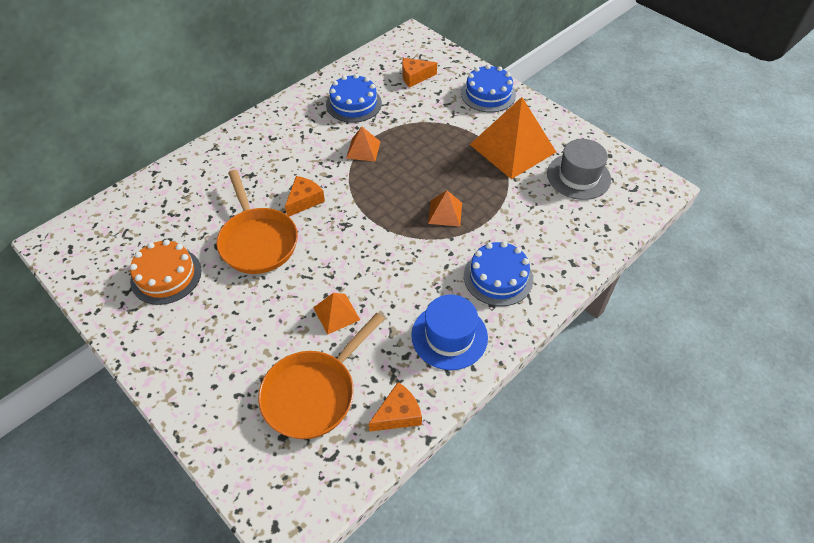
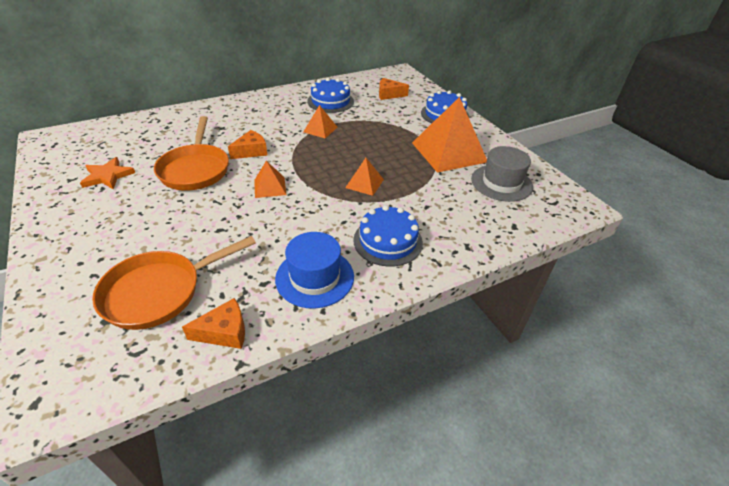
camera: 15 degrees right, 10 degrees down
orange cake [130,239,202,305] -> orange star [80,157,135,189]
orange pyramid [313,293,360,335] -> orange pyramid moved to [254,161,286,198]

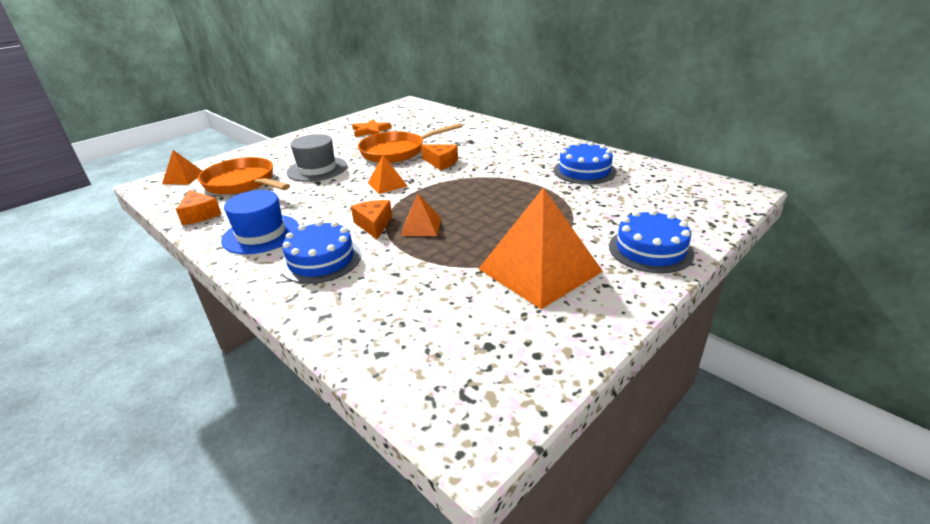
camera: 75 degrees right, 10 degrees down
orange pyramid [303,105,337,139] -> orange pyramid moved to [162,150,202,185]
orange cheese [379,78,409,100] -> orange cheese moved to [351,200,392,239]
grey hat [471,146,533,202] -> grey hat moved to [287,134,347,182]

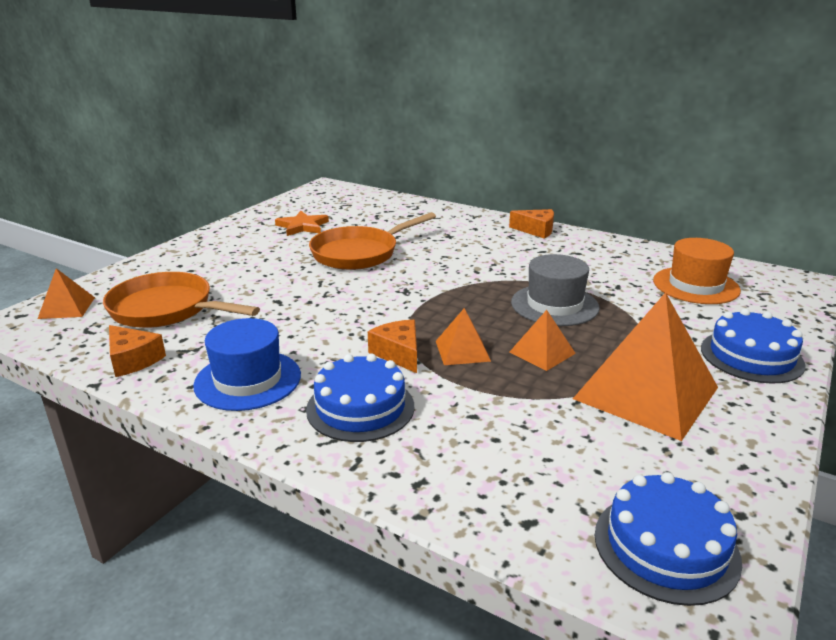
camera: 15 degrees left, 5 degrees down
grey hat [287,134,347,182] -> grey hat moved to [511,254,600,326]
orange pyramid [368,155,407,194] -> orange pyramid moved to [509,310,576,371]
orange cheese [421,144,458,170] -> orange cheese moved to [509,209,554,239]
blue cake [554,142,616,184] -> blue cake moved to [595,472,742,606]
none -> orange hat [653,238,741,304]

